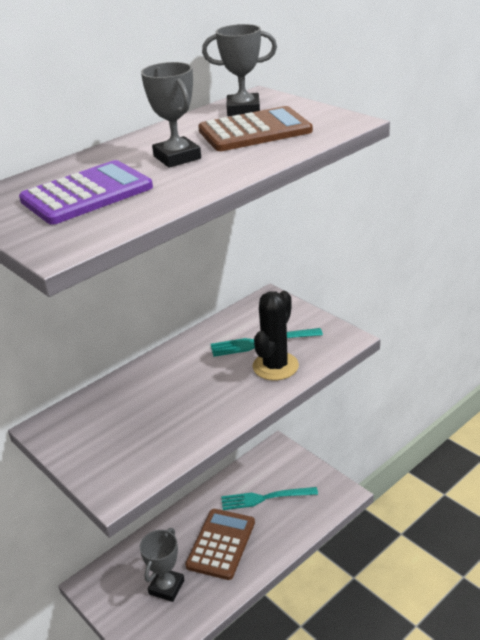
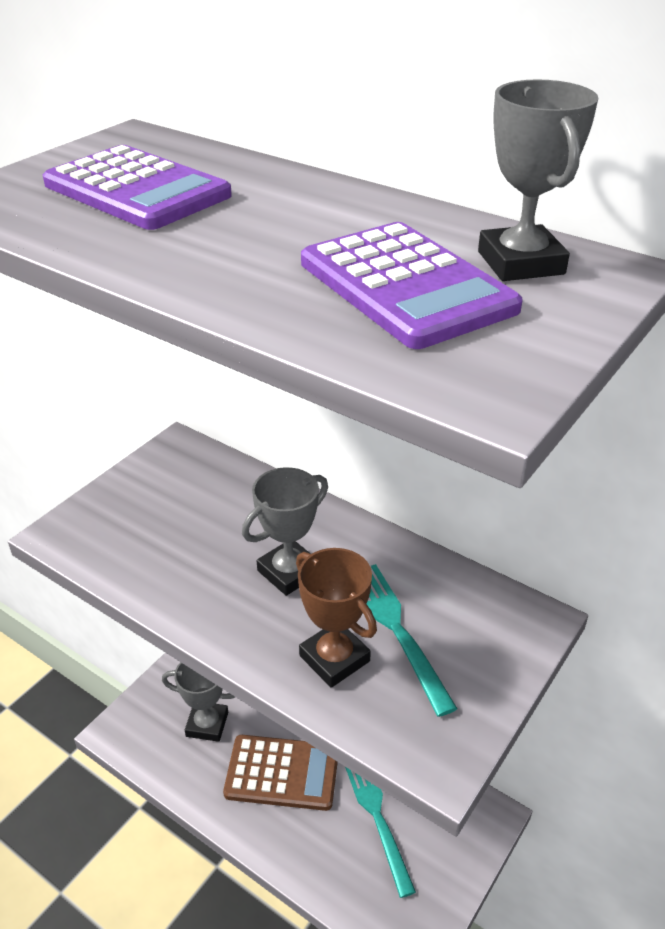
camera: 75 degrees right, 5 degrees up
grey trophy [141,62,201,168] -> grey trophy moved to [242,467,328,596]
brown calculator [198,106,313,151] -> purple calculator [301,222,523,349]
black cactus [253,291,299,380] -> brown trophy [296,548,377,688]

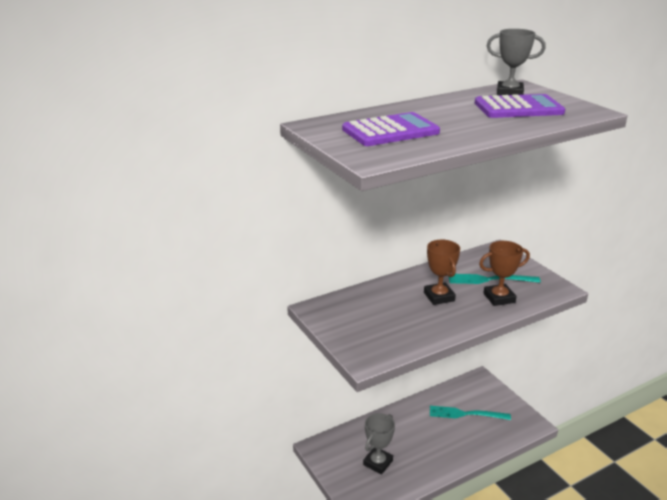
camera: 65 degrees left, 10 degrees down
brown calculator [223,735,338,811] -> none
grey trophy [242,467,328,596] -> brown trophy [424,240,460,305]

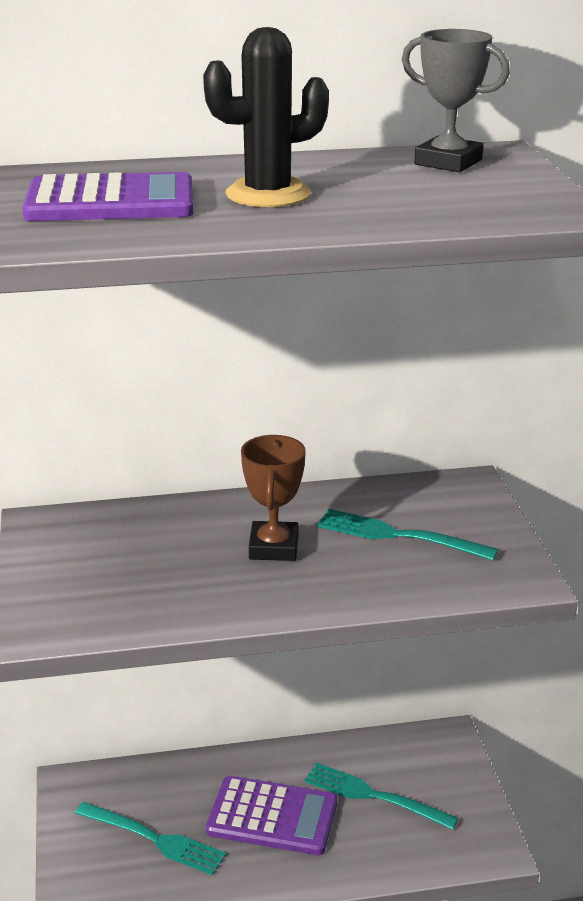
camera: 20 degrees right, 0 degrees up
grey trophy [363,413,395,474] -> turquoise fork [75,802,227,875]
purple calculator [475,94,565,118] -> purple calculator moved to [206,776,337,855]
brown trophy [479,241,530,306] -> none
none -> black cactus [203,27,329,207]

